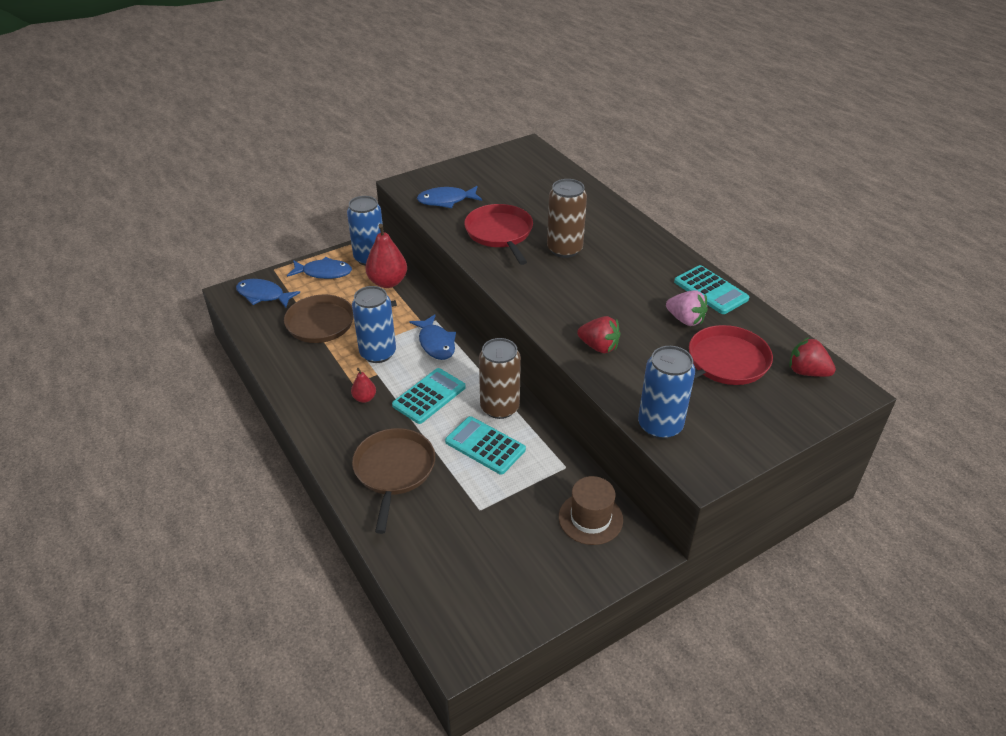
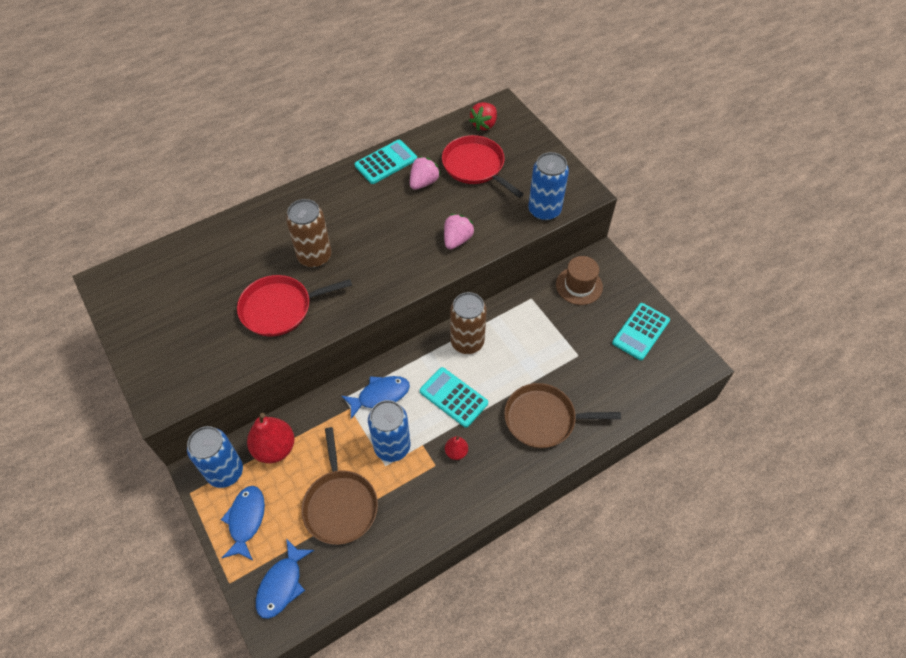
camera: 90 degrees left, 15 degrees up
blue fish [417,186,482,208] -> none
turquoise calculator [445,416,526,475] -> turquoise calculator moved to [612,303,670,360]
red strawberry [577,316,620,353] -> pink strawberry [444,214,474,249]

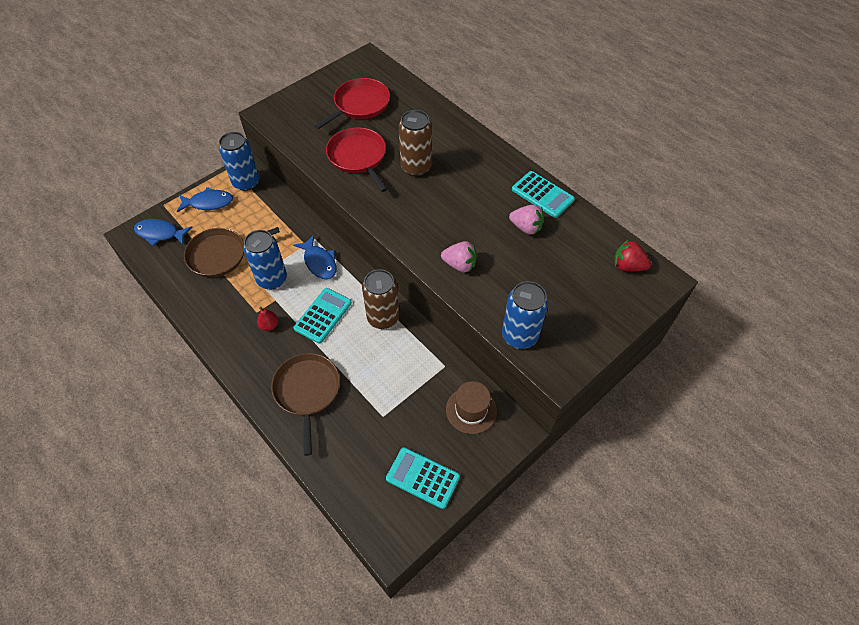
camera: 80 degrees right, 0 degrees up
red pear [247,413,295,463] -> none
red pan [442,135,524,198] -> red pan moved to [314,78,390,129]

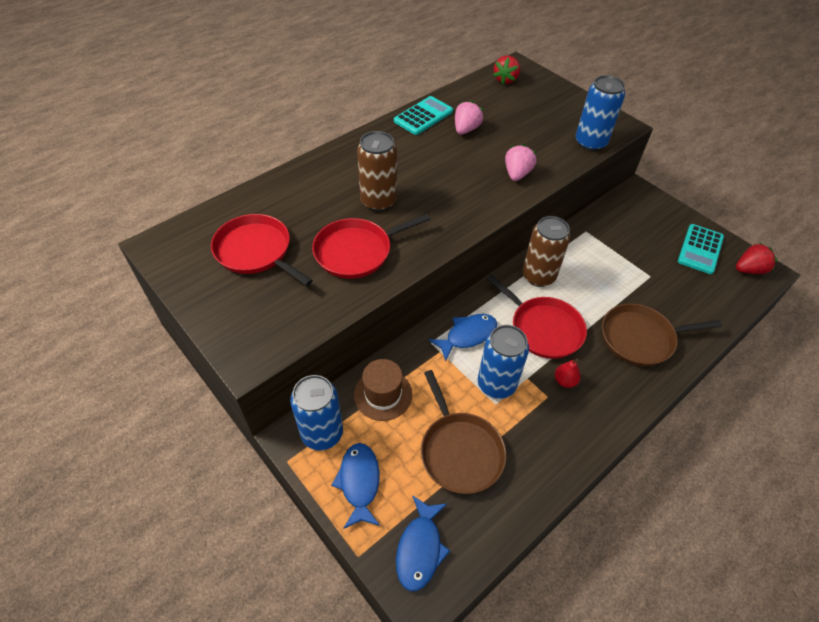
camera: 90 degrees left, 5 degrees down
turquoise calculator [294,288,352,344] -> red pan [487,275,587,359]
brown hat [446,381,497,434] -> brown hat moved to [354,359,412,421]
none -> red strawberry [736,243,777,274]

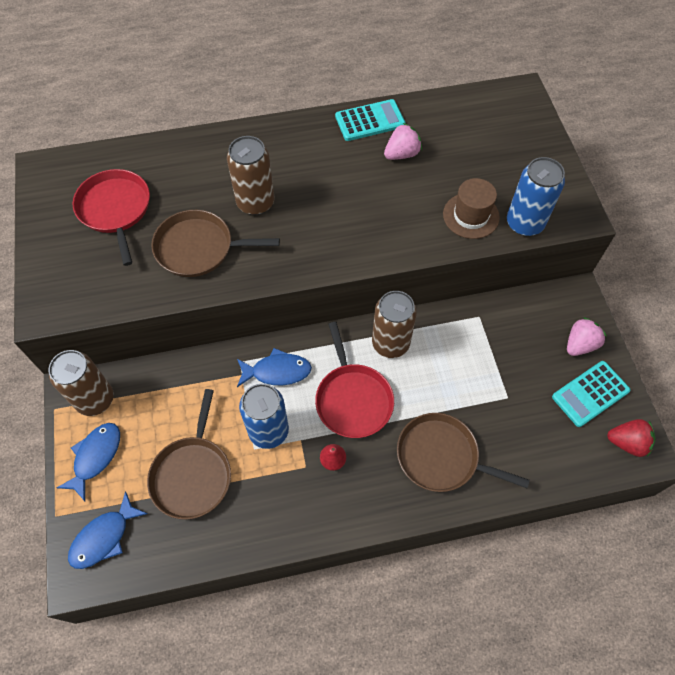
camera: 30 degrees right, 10 degrees up
blue can [290,375,343,450] -> brown can [49,350,114,416]
red pan [312,214,431,278] -> brown pan [151,210,280,277]
brown hat [354,359,412,421] -> brown hat moved to [443,178,500,239]
red strawberry [493,55,520,85] -> none
pink strawberry [505,144,537,181] -> pink strawberry moved to [567,317,607,356]

